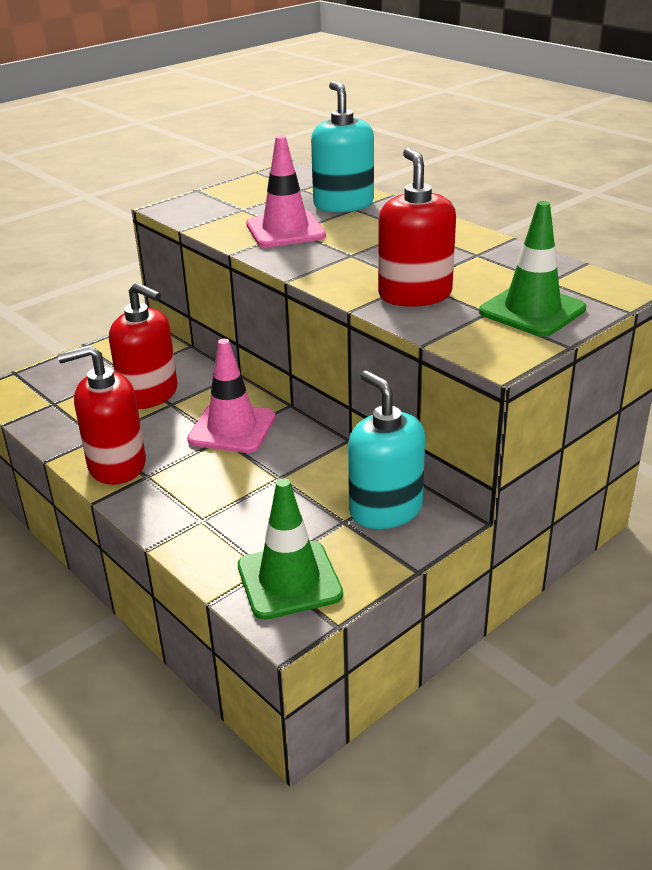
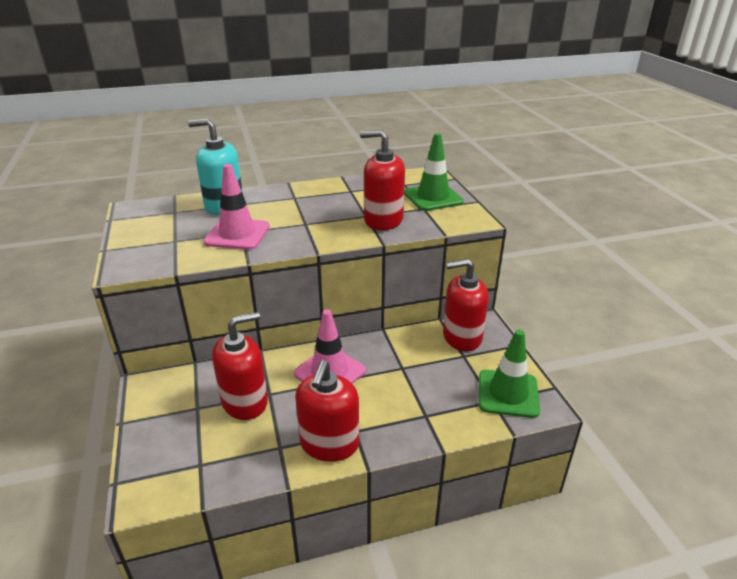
camera: 65 degrees left, 0 degrees up
turquoise soap dispenser [348,371,425,529] -> red soap dispenser [443,259,488,351]

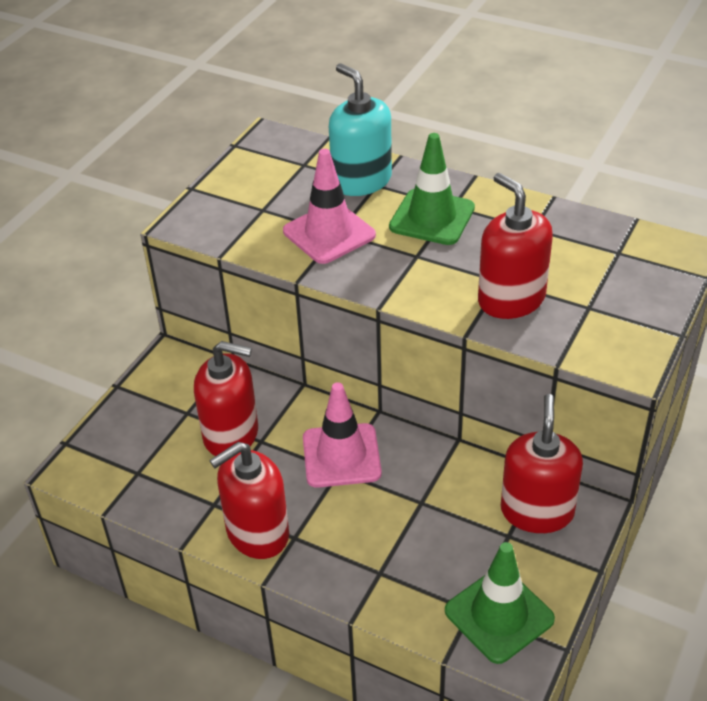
camera: 45 degrees right, 10 degrees up
green traffic cone [404,133,464,211] -> green traffic cone moved to [389,133,475,245]
red soap dispenser [443,259,488,351] -> red soap dispenser turned 60 degrees clockwise [501,394,583,533]

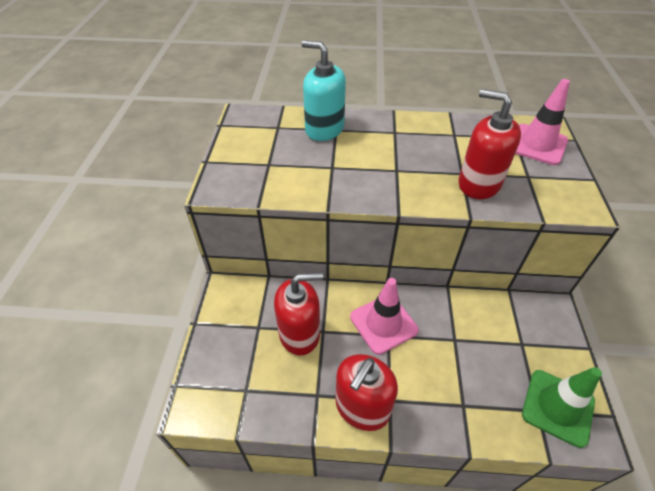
camera: 25 degrees left, 5 degrees up
pink traffic cone [283,149,376,264] -> pink traffic cone moved to [515,79,570,165]
green traffic cone [389,133,475,245] -> none
red soap dispenser [501,394,583,533] -> none

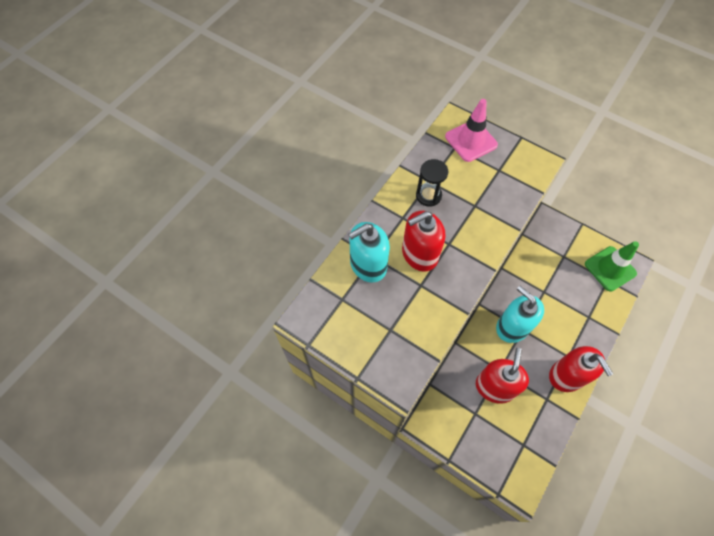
camera: 60 degrees left, 15 degrees up
pink traffic cone [350,278,419,355] -> turquoise soap dispenser [496,286,544,343]
red soap dispenser [458,89,521,199] -> red soap dispenser moved to [402,211,445,272]
none -> black hourglass [416,159,448,207]

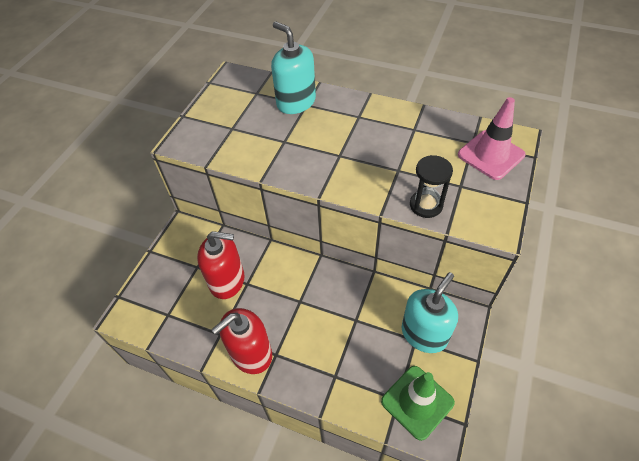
camera: 80 degrees right, 10 degrees down
red soap dispenser [402,211,445,272] -> none
black hourglass [416,159,448,207] -> black hourglass moved to [410,155,453,218]
turquoise soap dispenser [496,286,544,343] -> turquoise soap dispenser moved to [402,272,458,353]

